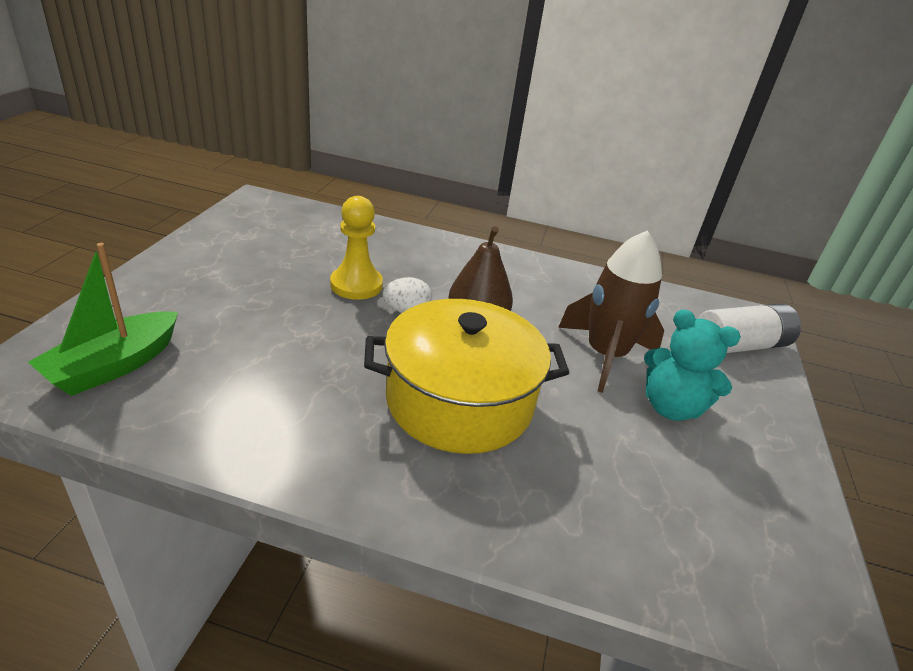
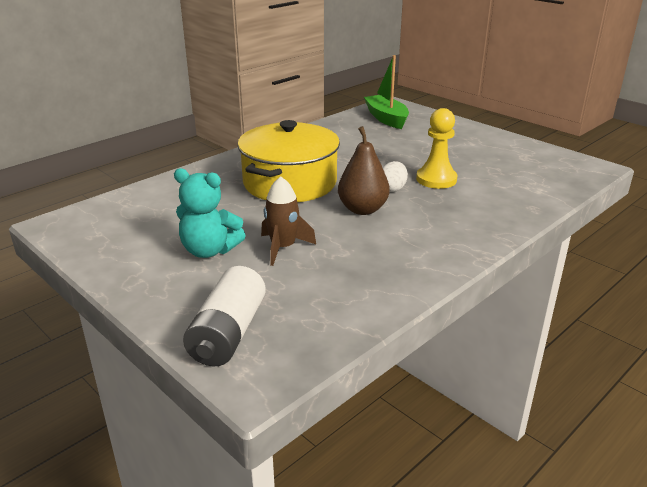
camera: 125 degrees right, 5 degrees down
brown rocket [558,231,664,393] -> brown rocket [261,176,316,266], size x0.65
turquoise teddy bear [644,309,741,421] -> turquoise teddy bear turned 135 degrees counterclockwise [174,168,246,258]

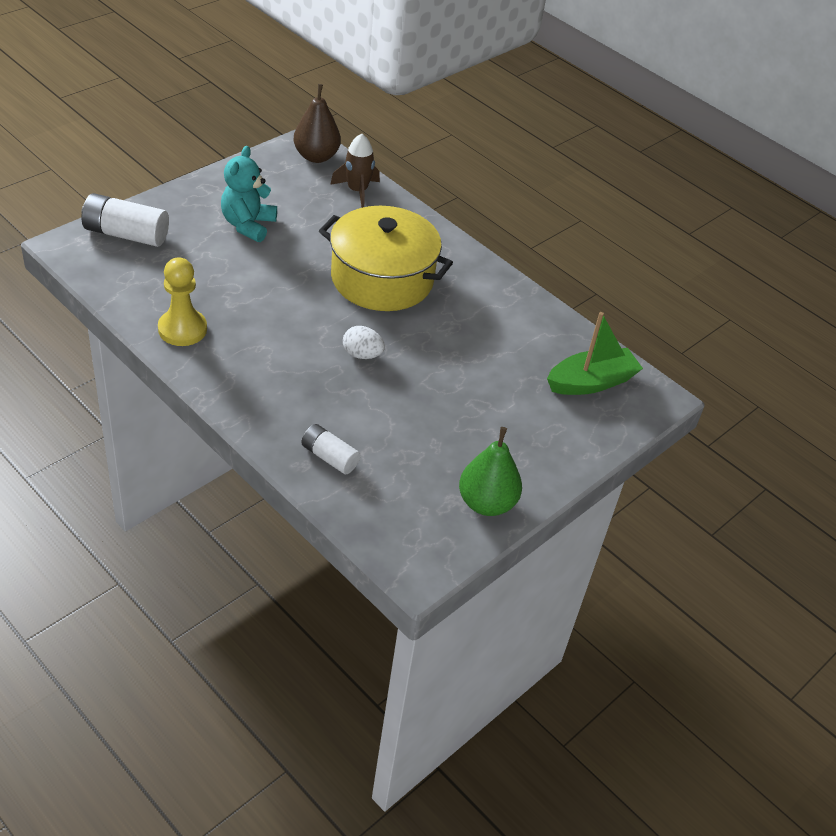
camera: 85 degrees right, 15 degrees up
brown rocket [261,176,316,266] -> brown rocket moved to [330,134,380,208]
brown pear [338,126,390,215] -> brown pear moved to [293,84,341,163]
yellow pawn [416,108,457,189] -> yellow pawn moved to [158,257,207,346]
none -> white battery [301,424,360,474]
none -> green pear [459,427,522,516]

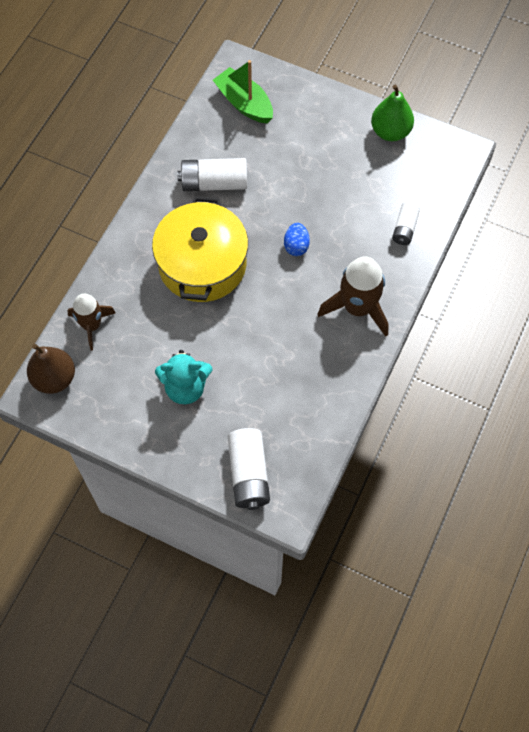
camera: 105 degrees left, 20 degrees up
yellow pawn [158,257,207,346] -> none
white egg [343,326,385,359] -> blue egg [284,223,310,256]
none -> white battery [177,158,247,191]
none -> brown rocket [317,256,389,337]

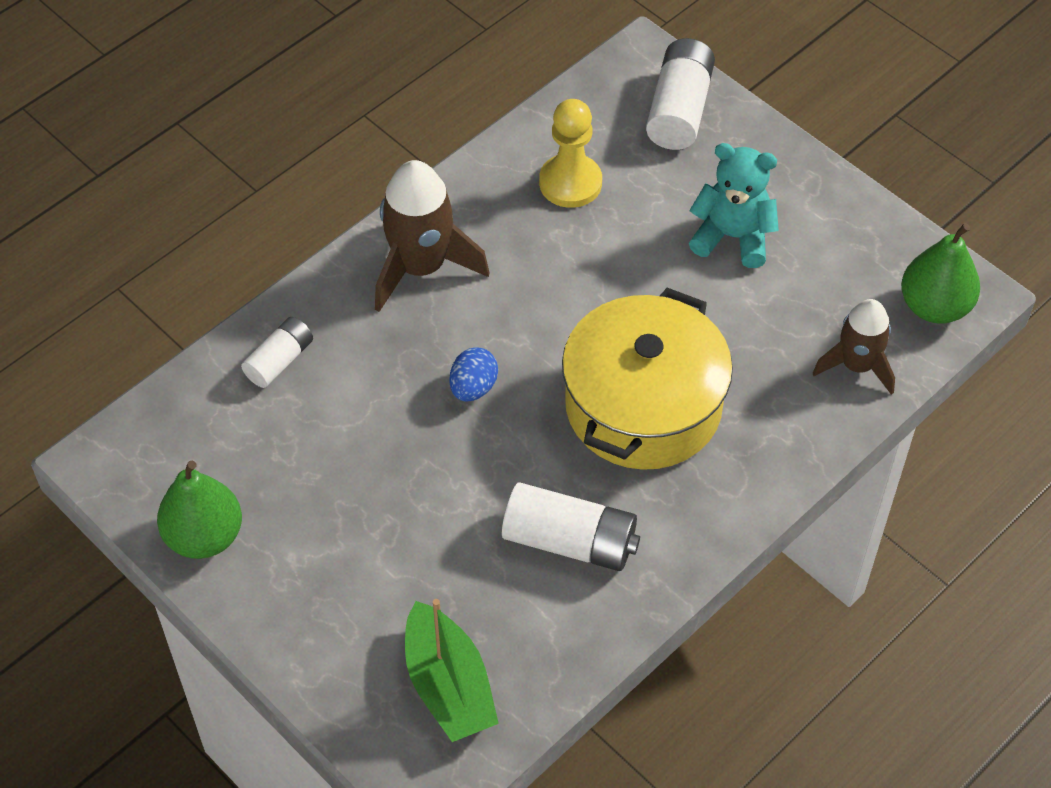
camera: 160 degrees left, 10 degrees down
brown pear [27,344,75,394] -> green pear [901,223,980,324]
none -> yellow pawn [539,99,602,208]

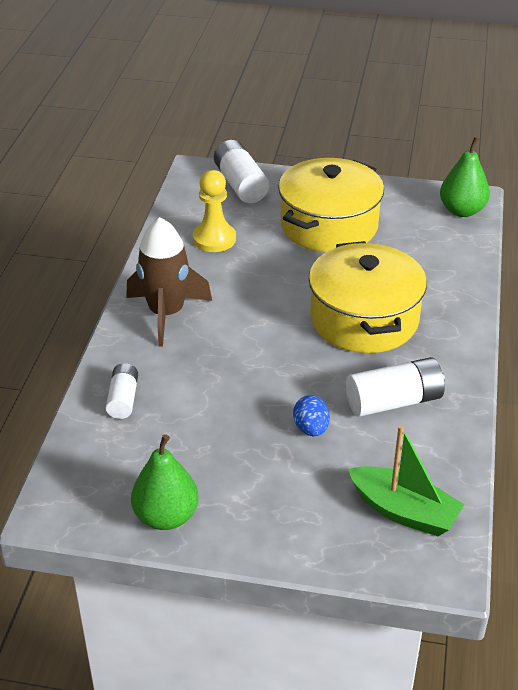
camera: 35 degrees left, 15 degrees down
blue egg [449,347,498,401] -> blue egg moved to [293,395,330,436]
turquoise teddy bear [689,143,779,268] -> yellow pot [278,158,384,252]
brown rocket [812,299,895,395] -> none

